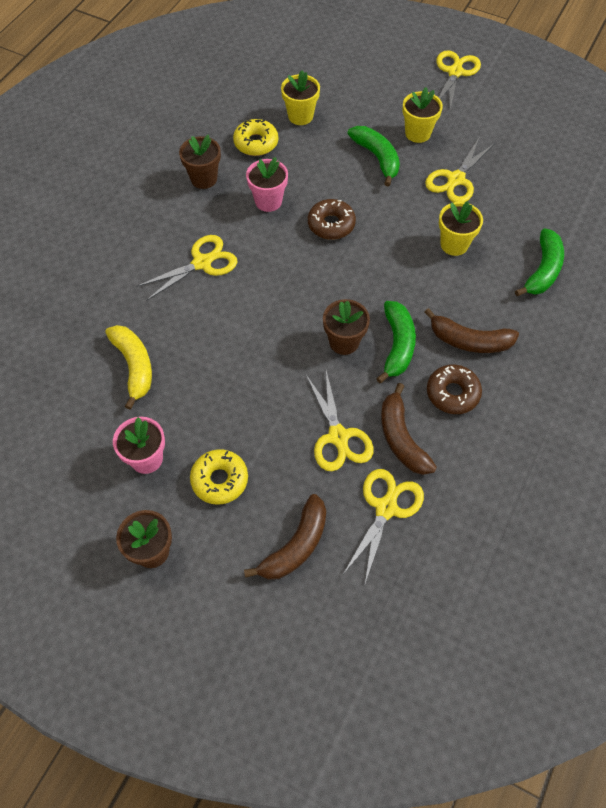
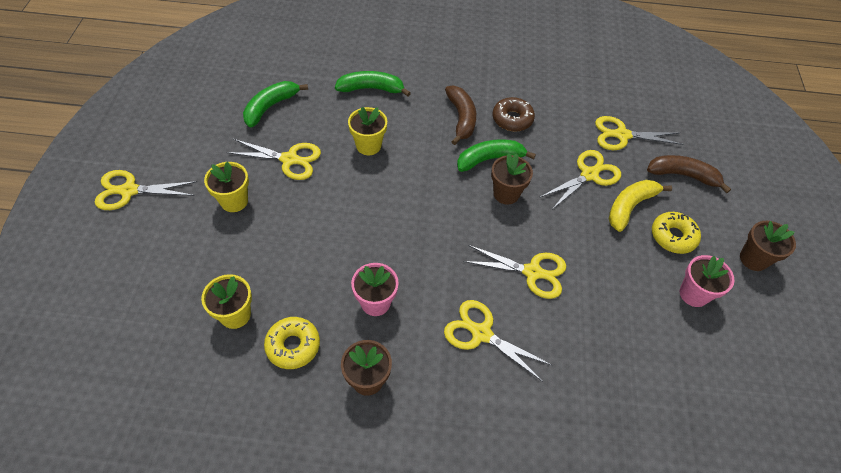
camera: 115 degrees left, 5 degrees down
yellow banana [105,325,152,410] -> yellow banana moved to [609,180,672,232]
brown donut [308,199,356,240] -> none
green banana [348,126,400,187] -> green banana moved to [243,81,308,128]
brown banana [381,383,437,475] -> none
none -> yellow scissors [463,245,566,299]

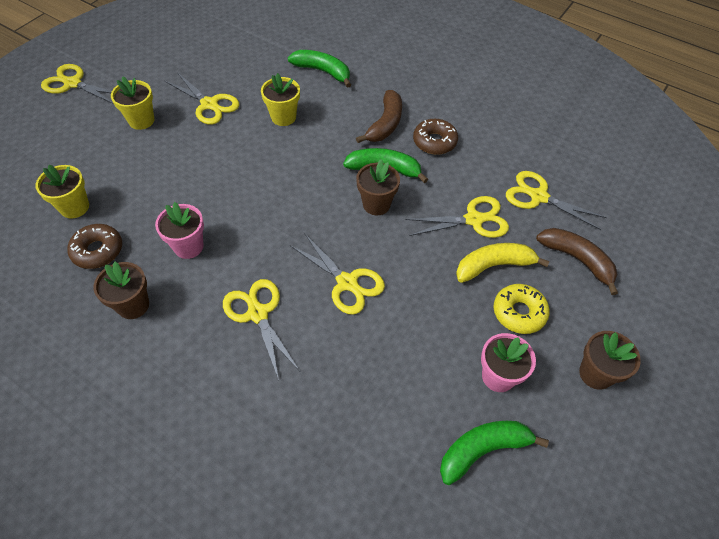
camera: 30 degrees right, 0 degrees up
green banana [243,81,308,128] -> green banana moved to [440,421,549,485]
yellow donut [264,317,320,369] -> brown donut [67,224,122,269]

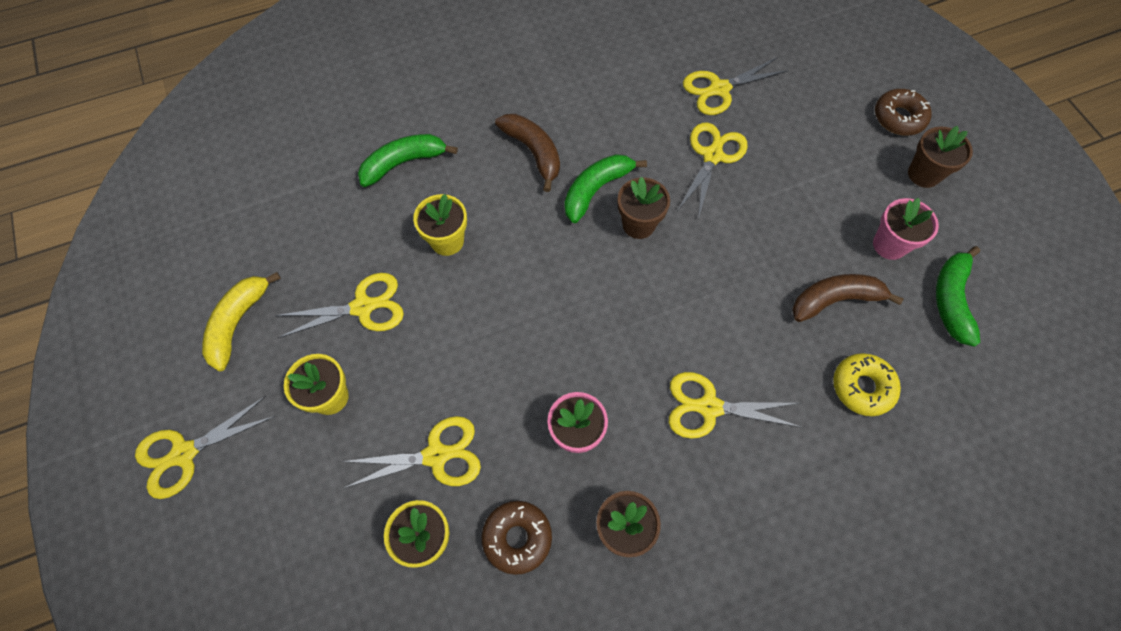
camera: 55 degrees left, 10 degrees up
yellow scissors [290,233,385,315] -> yellow scissors moved to [341,416,481,488]
brown donut [413,119,458,155] -> brown donut moved to [875,89,932,135]
yellow banana [456,243,550,283] -> yellow banana moved to [202,272,281,371]
yellow donut [494,284,550,334] -> yellow donut moved to [833,353,901,416]
brown banana [536,228,618,295] -> brown banana moved to [792,274,903,322]

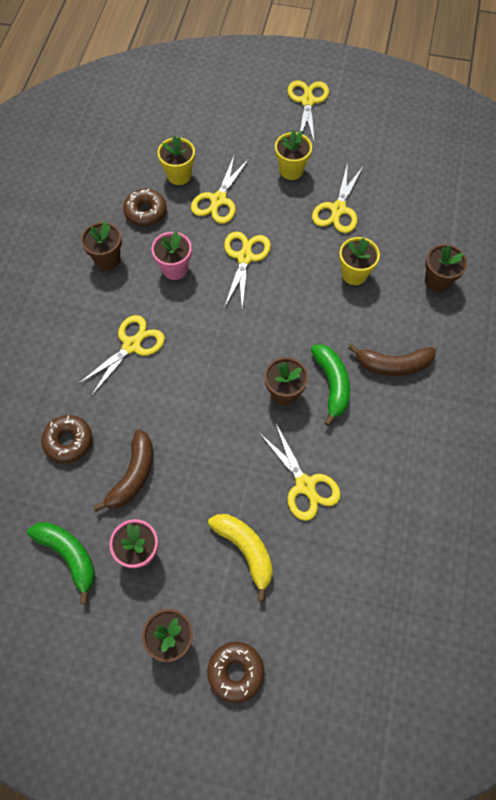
camera: 125 degrees right, 0 degrees up
yellow banana [202,272,281,371] -> yellow banana moved to [208,514,273,601]
green banana [358,134,458,187] -> brown flower pot [425,244,467,293]
yellow scissors [683,57,789,115] -> yellow scissors moved to [224,231,271,309]
yellow donut [833,353,901,416] -> brown donut [41,415,92,463]

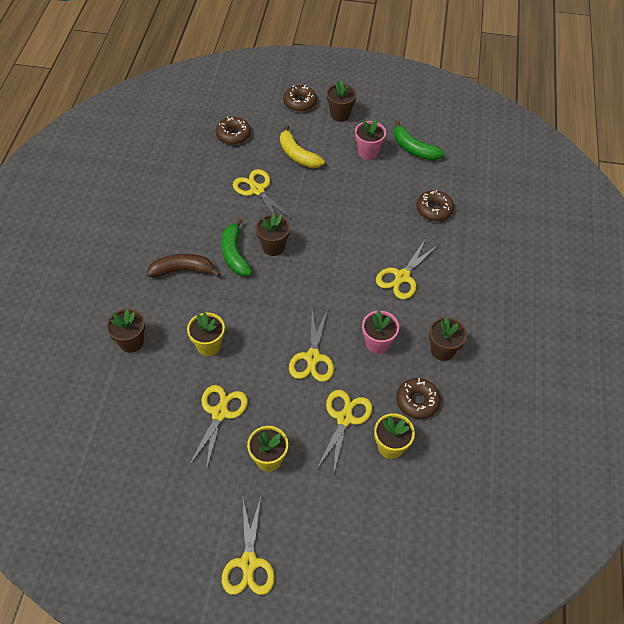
camera: 175 degrees right, 10 degrees down
brown banana [93,429,153,512] -> none
none -> brown donut [216,117,251,145]

